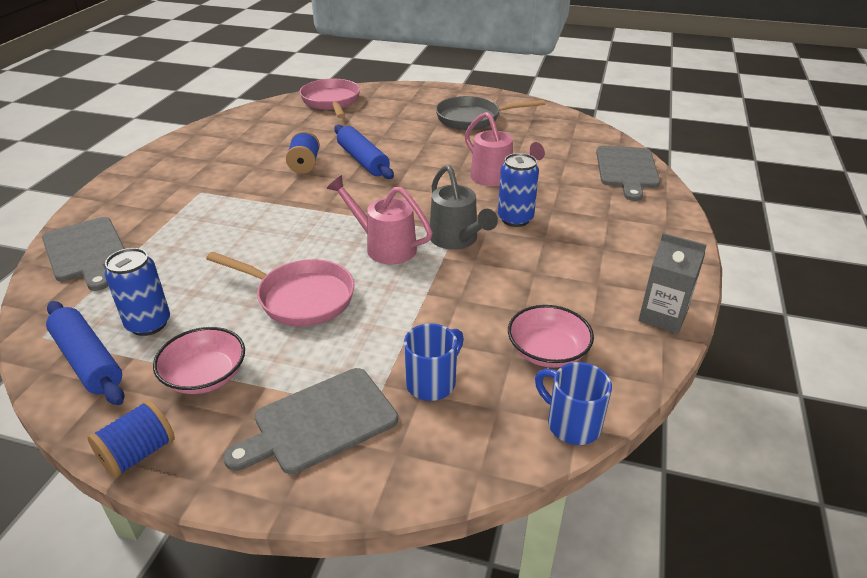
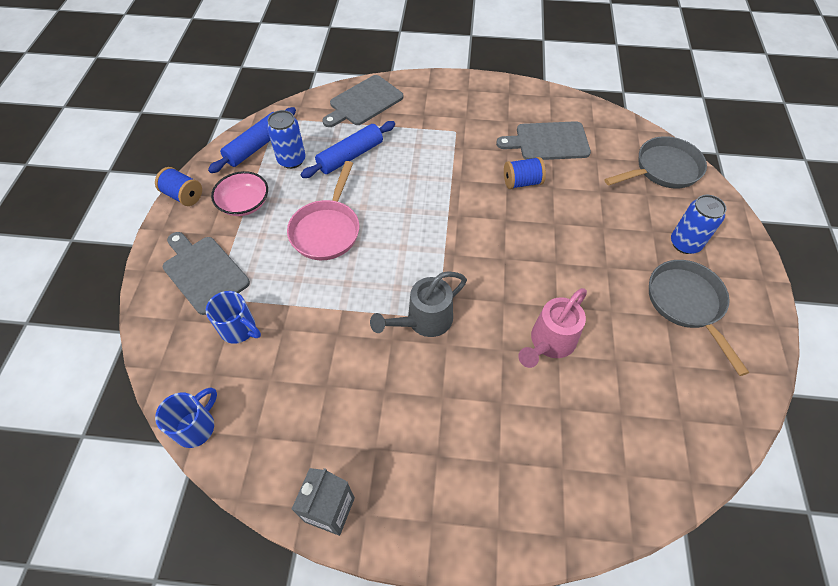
camera: 80 degrees right, 20 degrees up
pink pan [300,79,360,118] -> grey pan [605,136,707,188]
pink watering can [327,175,433,264] -> none
blue rolling pin [334,125,394,179] -> blue rolling pin moved to [301,121,395,178]
blue can [498,153,539,227] -> blue can moved to [671,195,727,254]
pink bowl [508,305,594,368] -> none
grey cutting board [596,146,660,201] -> grey cutting board moved to [496,121,591,160]

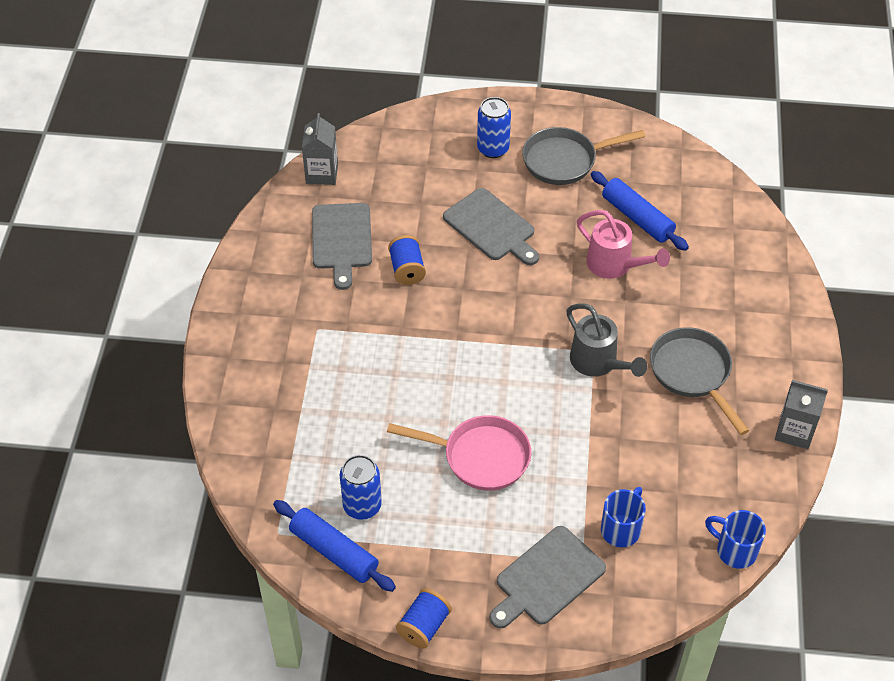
camera: 90 degrees left, 5 degrees down
pink bowl [211,171,268,216] -> none
blue rolling pin [301,121,395,178] -> blue rolling pin moved to [591,171,689,251]
grey cutting board [322,75,404,127] -> grey cutting board moved to [443,188,539,265]
grey pan [605,136,707,188] -> grey pan moved to [650,327,749,435]
none -> grey carton [302,113,338,185]

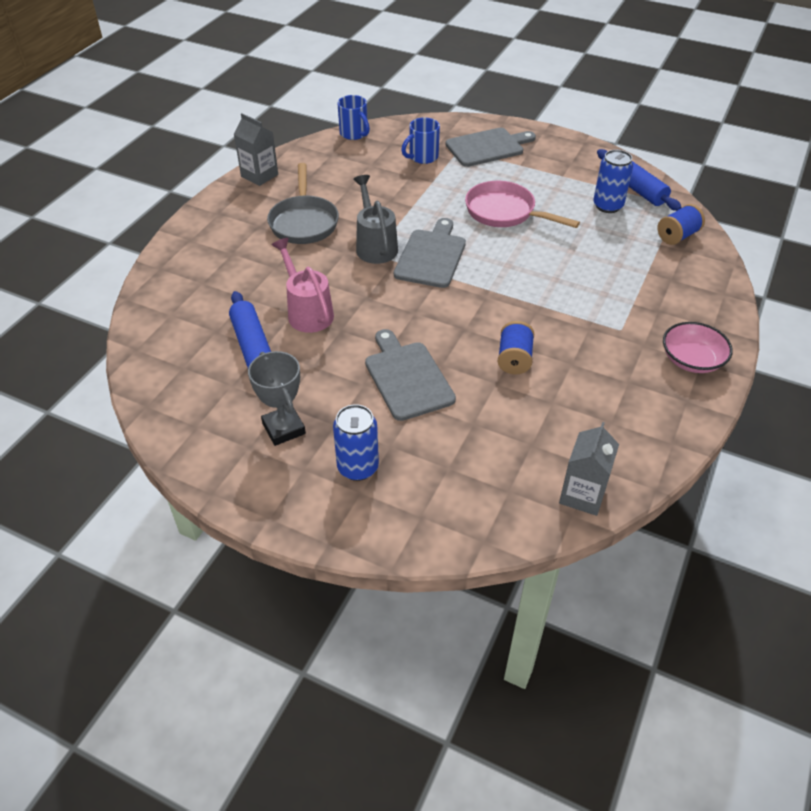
camera: 160 degrees left, 5 degrees down
grey cutting board [312,203,372,290] -> grey cutting board moved to [394,218,466,288]
blue spool [396,588,452,649] -> blue spool moved to [658,204,705,245]
grey pan [522,127,645,185] -> grey trophy [248,351,306,446]
none -> pink bowl [663,322,733,373]

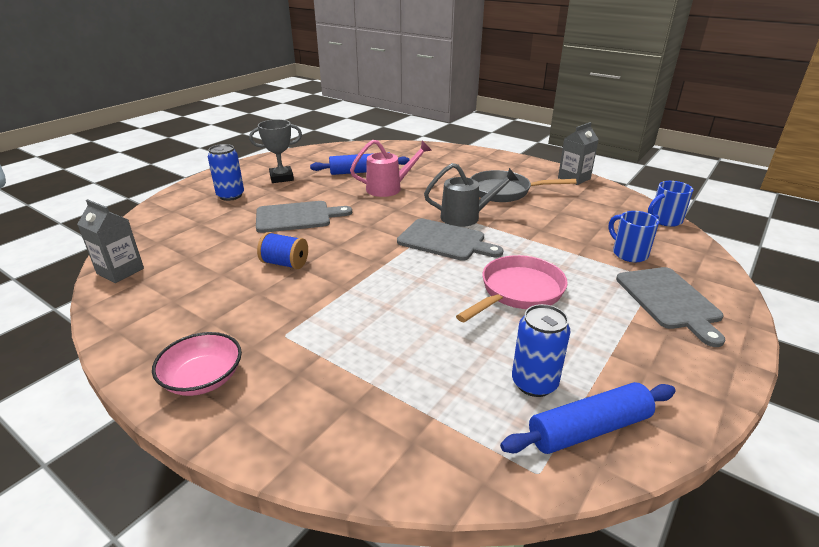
camera: 100 degrees right, 15 degrees down
blue spool [658,204,705,245] -> none

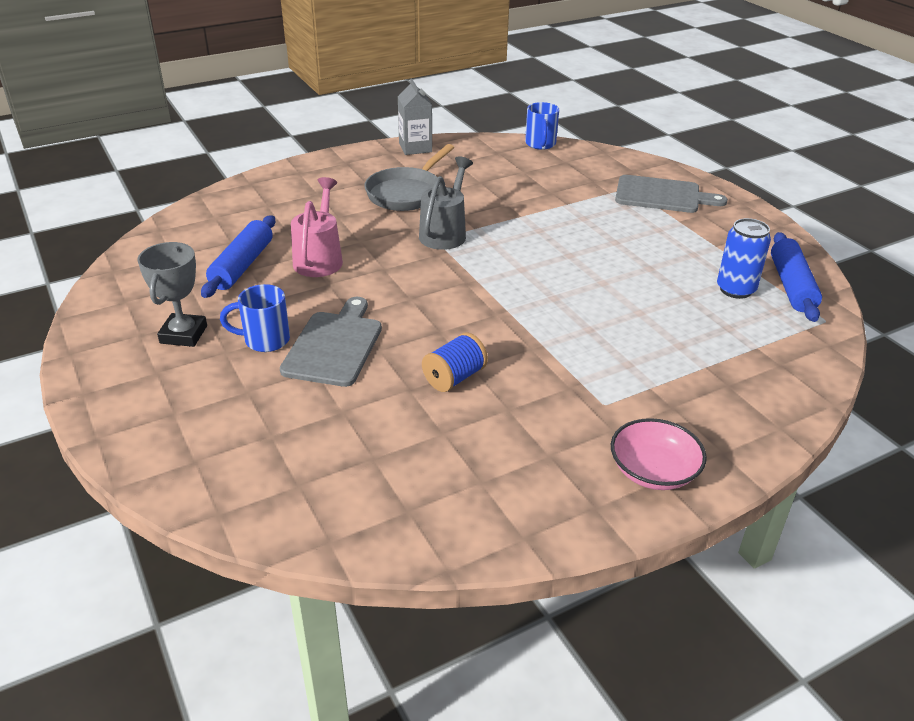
camera: 65 degrees left, 5 degrees up
grey carton [77,199,144,283] -> none
blue can [208,144,244,201] -> none
grey cutting board [397,218,503,261] -> none
pink pan [456,255,568,322] -> none
blue mug [609,211,659,262] -> blue mug moved to [220,284,290,352]

